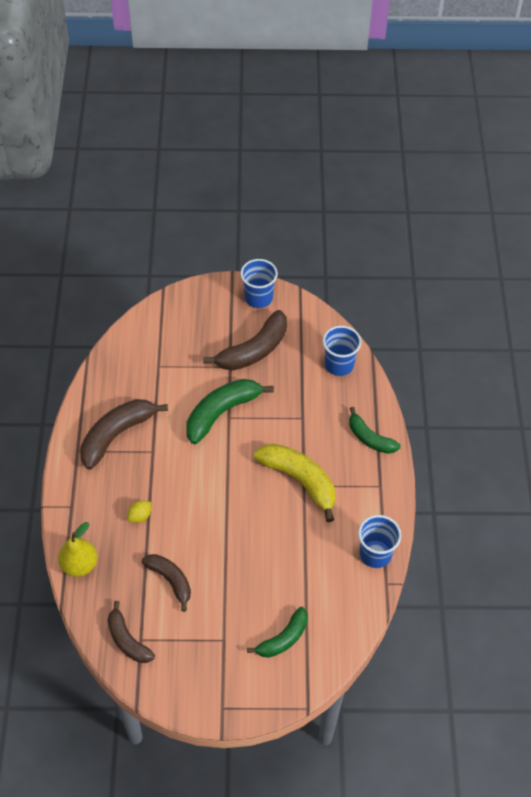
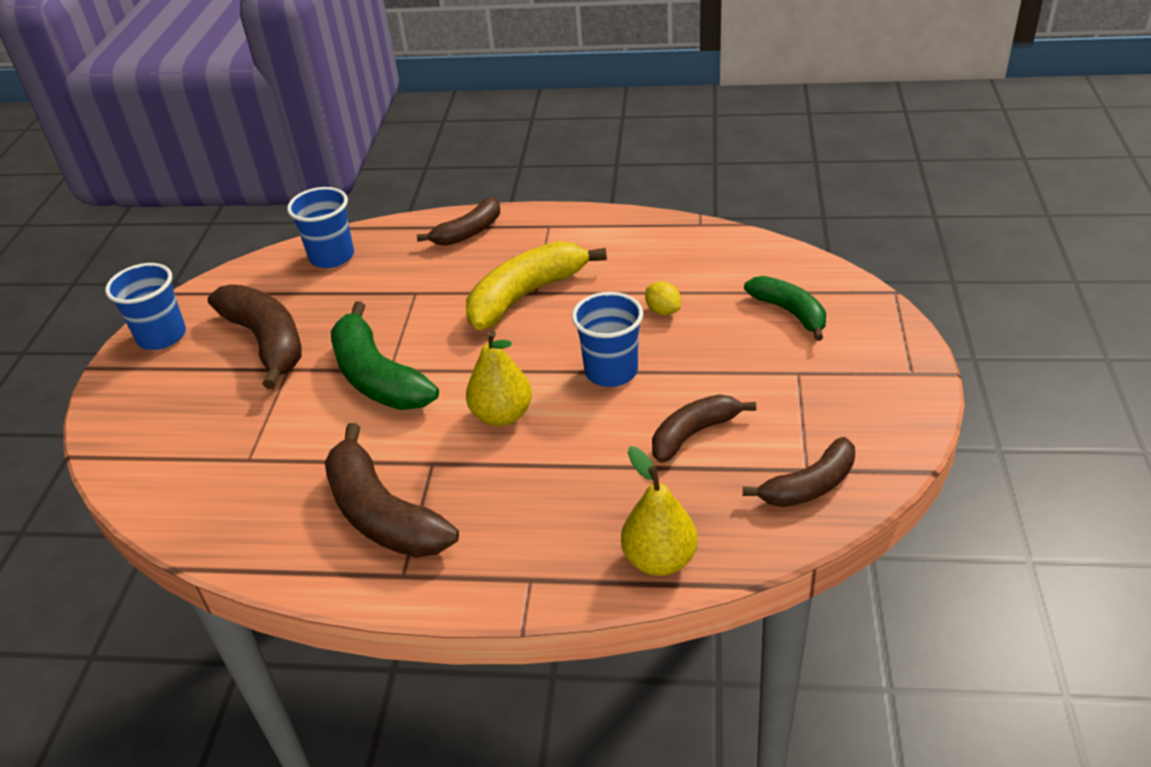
camera: 80 degrees left, 15 degrees down
yellow lemon [127,501,151,523] -> yellow lemon moved to [645,282,681,316]
green banana [349,407,401,454] -> brown banana [417,197,500,246]
blue cup [358,515,401,568] -> blue cup moved to [572,292,643,387]
none -> yellow pear [466,330,532,426]

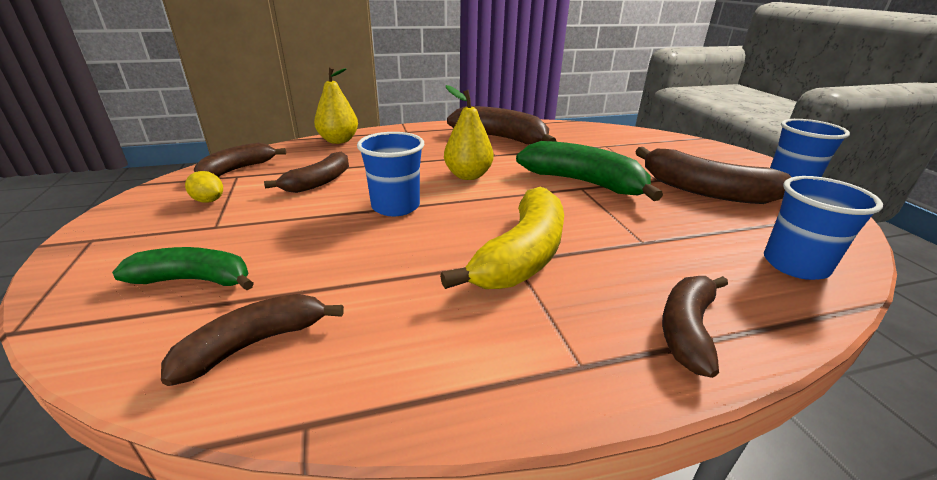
camera: 155 degrees right, 10 degrees down
yellow lemon [645,282,681,316] -> yellow lemon moved to [185,171,223,203]
green banana [744,276,826,341] -> green banana turned 150 degrees clockwise [112,247,254,290]
none -> brown banana [161,294,344,386]

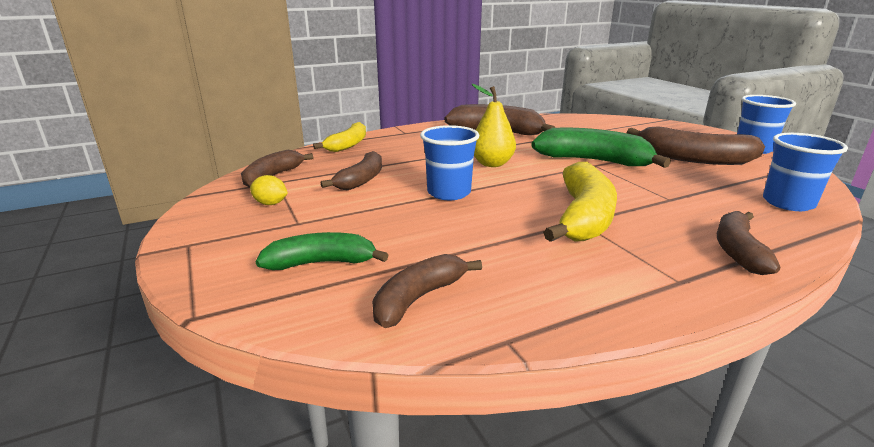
camera: 10 degrees left, 5 degrees down
yellow pear [314,66,358,144] -> yellow banana [313,122,366,152]

